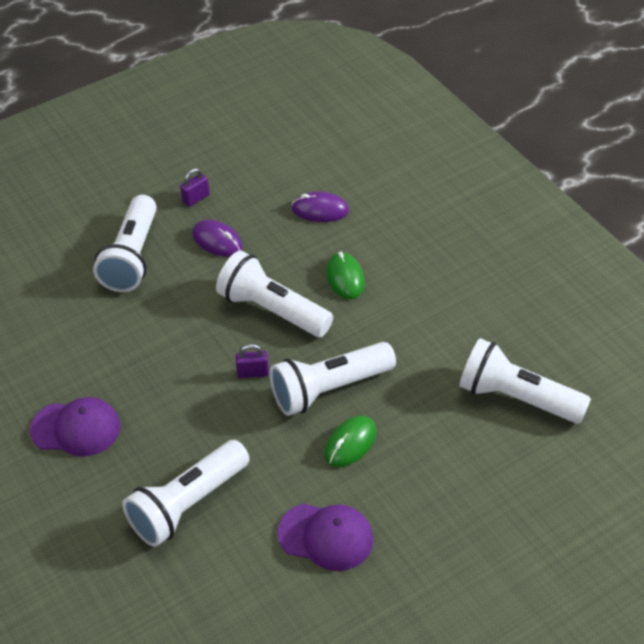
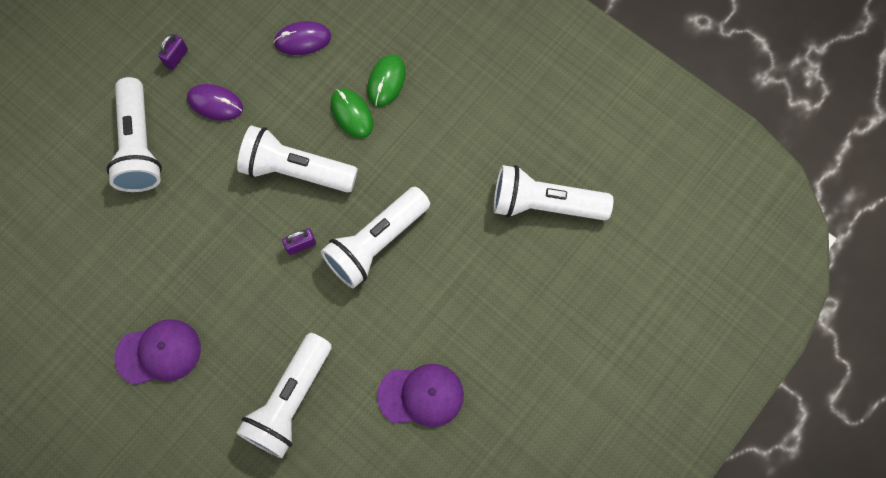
camera: 20 degrees left, 25 degrees up
green mouse [325,415,376,467] -> green mouse moved to [367,54,406,107]

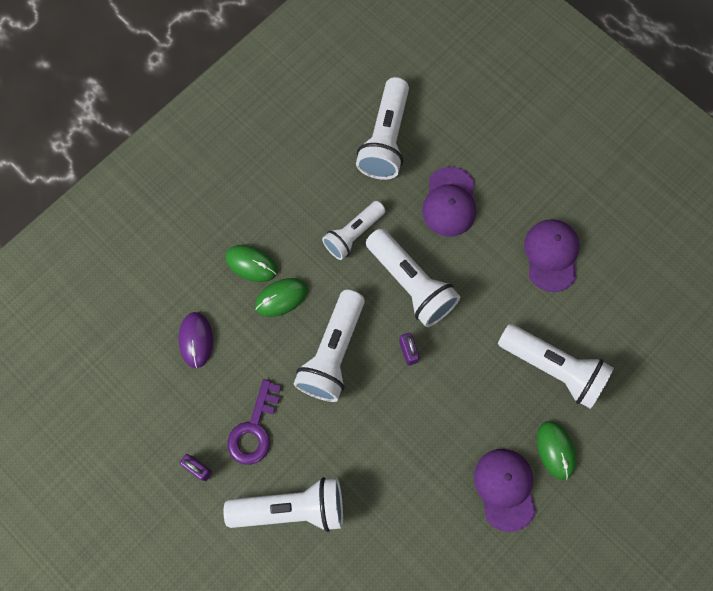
camera: 85 degrees left, 0 degrees up
purple mouse [187,84,243,121] -> purple key [227,379,281,465]
none -> white flashlight [322,201,386,260]
none -> purple cap [422,167,476,237]
none -> green mouse [537,421,576,480]

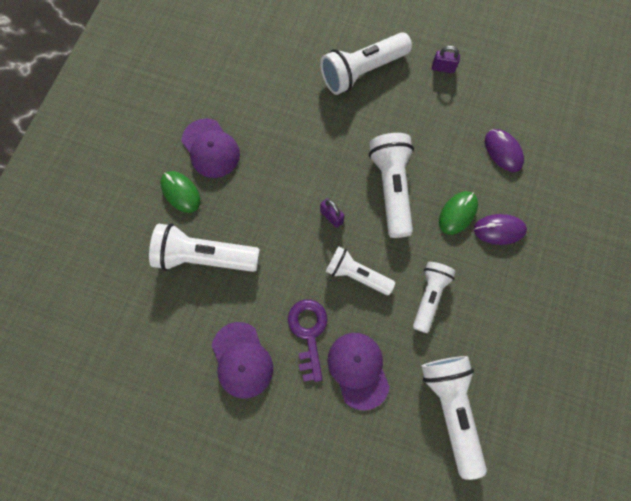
camera: 155 degrees right, 0 degrees up
green mouse [225,245,278,282] -> purple mouse [474,214,527,245]
purple key [227,379,281,465] -> purple key moved to [288,300,327,382]
white flashlight [366,228,460,327] -> white flashlight [326,246,395,295], size x0.66

